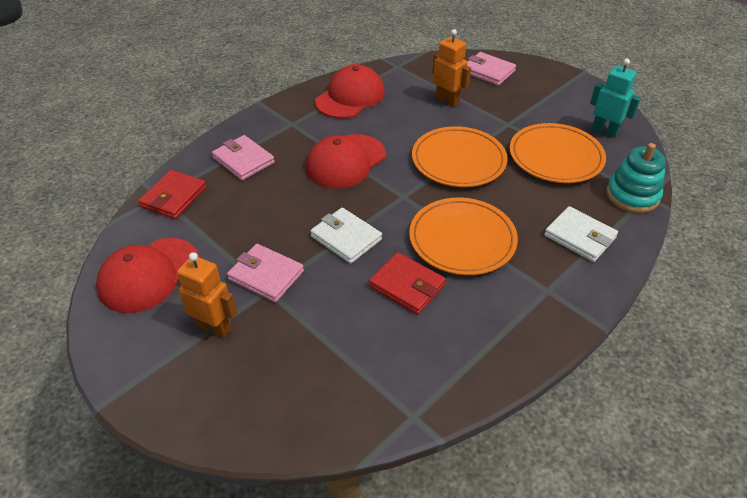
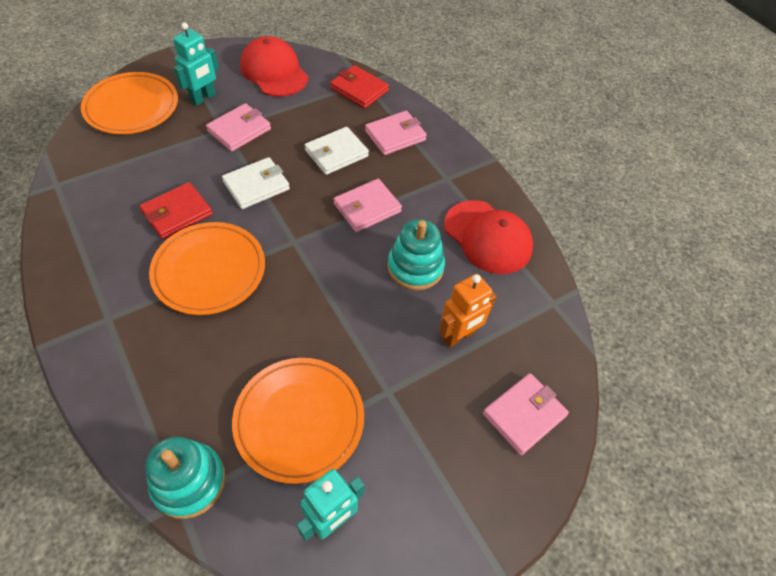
camera: 100 degrees right, 10 degrees up
orange robot [177,252,237,338] -> turquoise robot [173,23,219,106]
red cap [306,134,386,188] -> pink wallet [333,179,402,232]
orange plate [412,126,508,187] -> orange plate moved to [81,72,178,134]
white wallet [544,206,618,262] -> white wallet moved to [305,127,369,175]
none -> turquoise stacking toy [387,219,445,290]

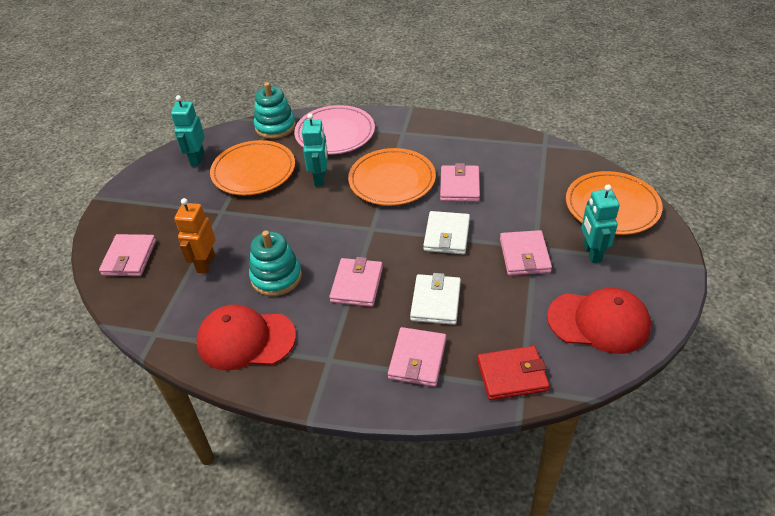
camera: 140 degrees right, 10 degrees down
red wallet [139,182,213,239] -> pink wallet [440,163,480,202]
none -> pink plate [294,105,375,154]
none -> turquoise robot [302,113,328,187]

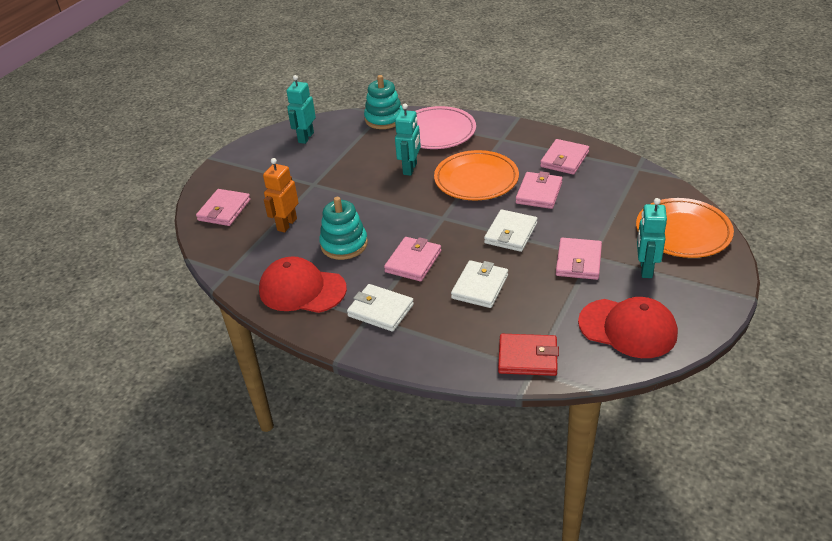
camera: 15 degrees right, 5 degrees down
orange plate [210,140,295,195] -> none
pink wallet [388,327,446,387] -> pink wallet moved to [540,139,589,175]
none -> white wallet [347,284,414,332]

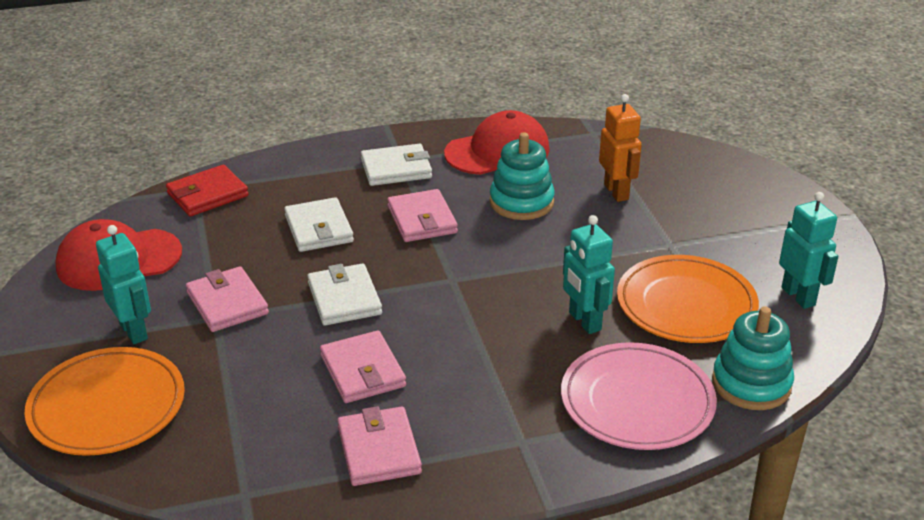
camera: 135 degrees right, 5 degrees down
pink wallet [196,189,251,226] -> none
orange plate [434,150,519,200] -> orange plate moved to [617,255,759,343]

